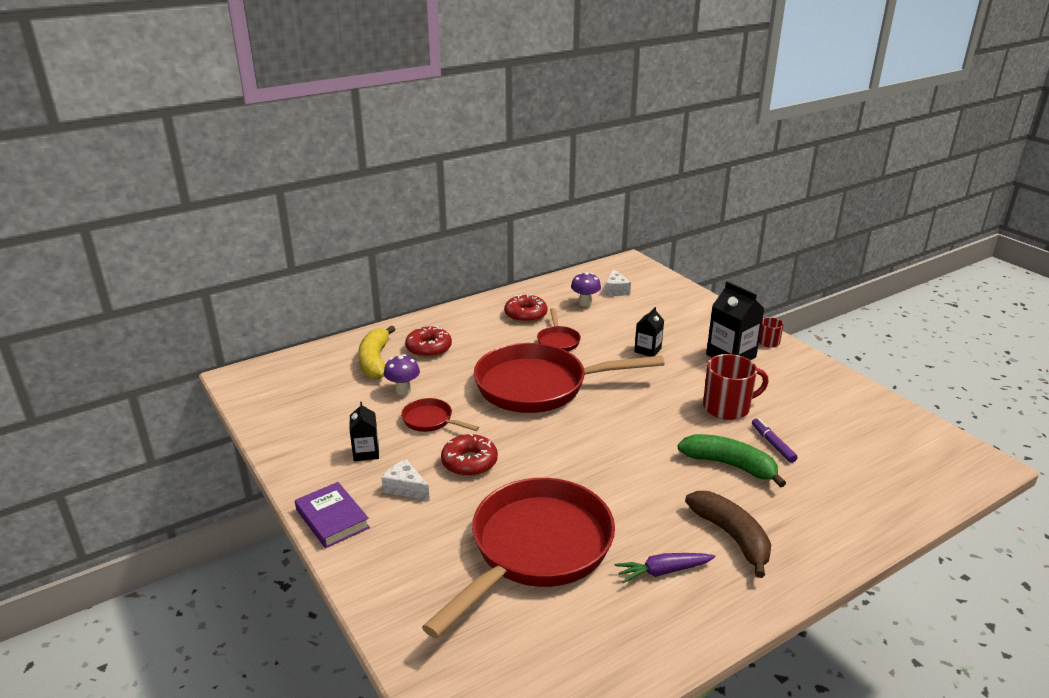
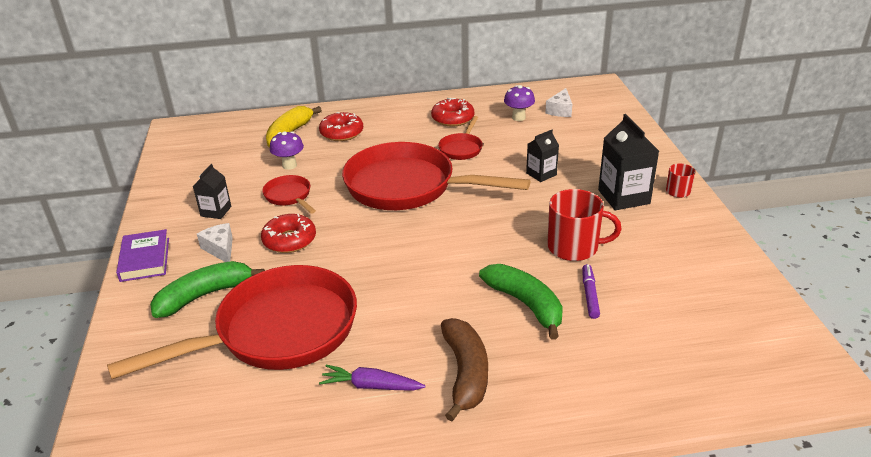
camera: 25 degrees right, 5 degrees up
none -> green banana [150,261,265,318]

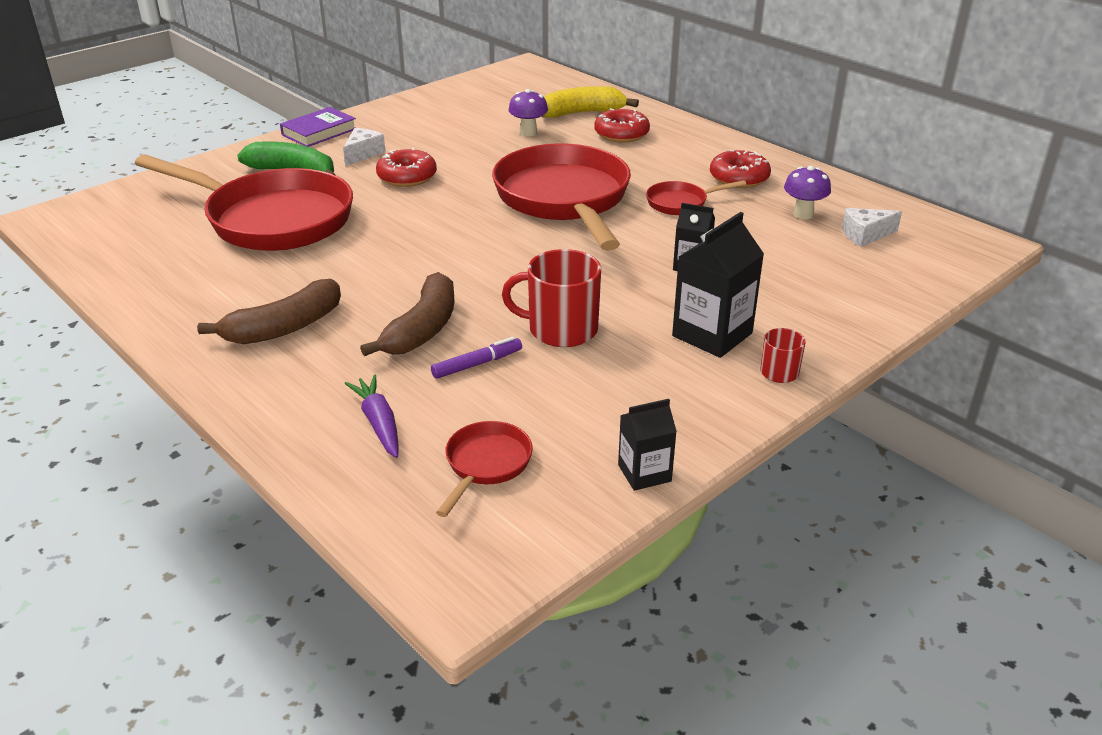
camera: 55 degrees right, 0 degrees up
black carton [193,164,231,219] -> black carton moved to [618,399,677,491]
red pan [262,175,316,214] -> red pan moved to [436,421,533,517]
purple carrot [319,365,426,391] -> purple carrot moved to [344,375,399,458]
green banana [479,264,563,339] -> brown banana [360,272,455,356]
red mug [547,189,622,261] -> red mug turned 120 degrees clockwise [502,249,601,347]

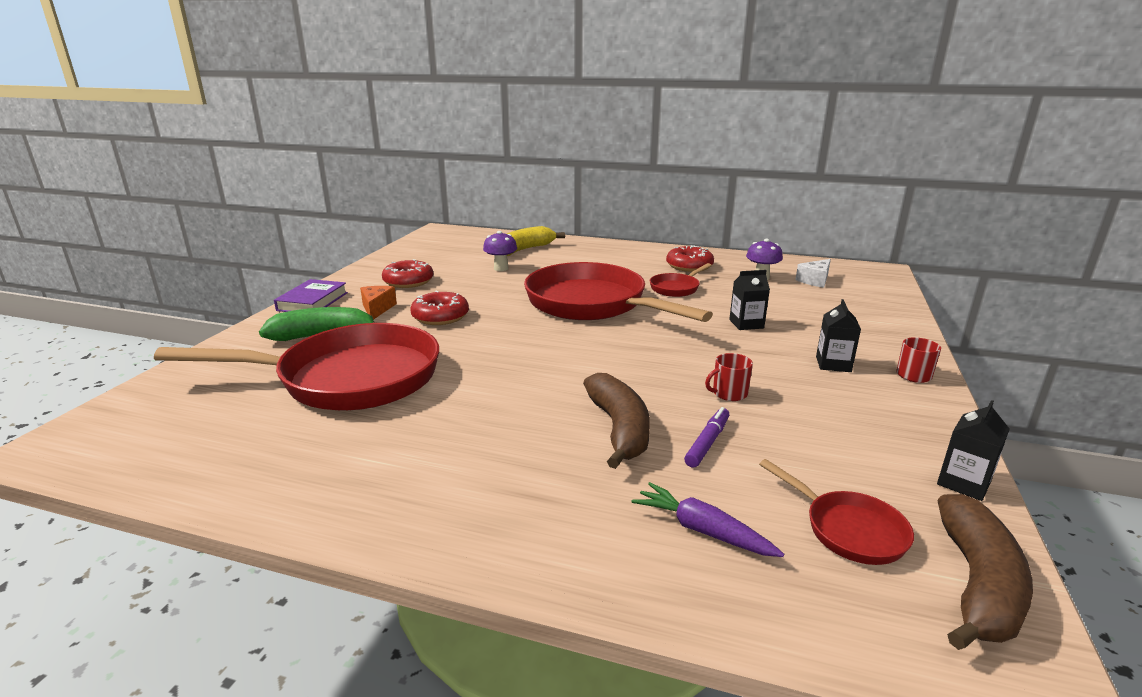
camera: 30 degrees left, 10 degrees down
brown banana [197,279,341,344] -> brown banana moved to [937,494,1033,650]
white cheese [343,128,386,166] -> orange cheese [360,286,397,320]
red pan [436,421,533,517] -> red pan turned 150 degrees clockwise [759,459,914,565]
red mug [502,249,601,347] -> red mug [705,353,753,401], size x0.53
red donut [594,108,650,143] -> red donut moved to [382,259,434,288]
black carton [672,212,764,358] -> black carton [816,299,861,372], size x0.59

